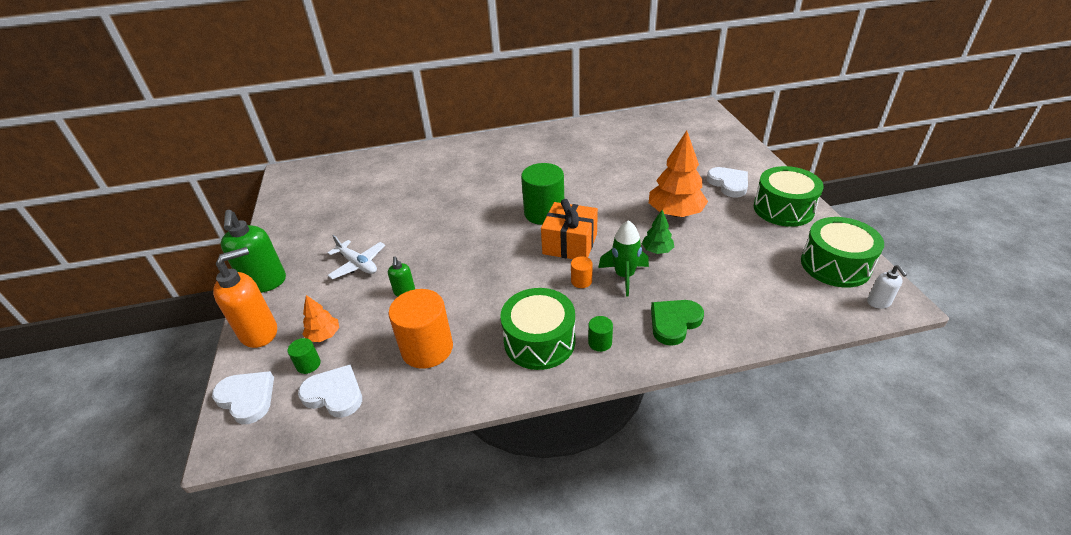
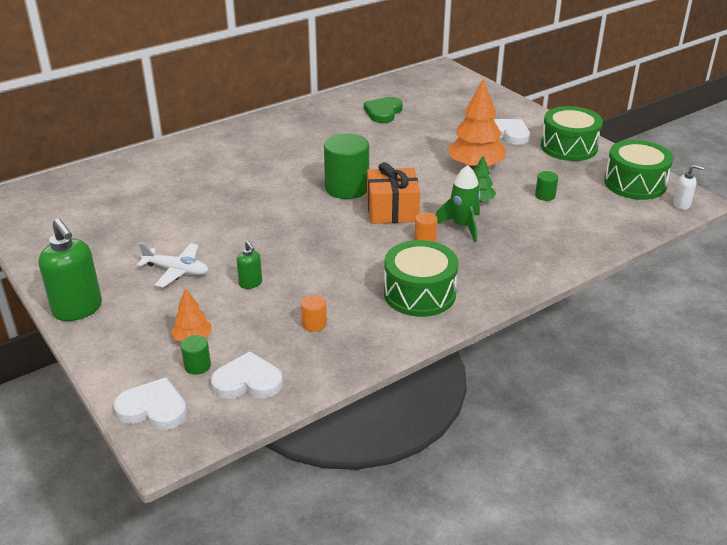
camera: 25 degrees left, 5 degrees down
orange soap dispenser [213,247,277,348] -> none
orange cylinder [388,289,453,369] -> orange cylinder [301,295,327,332], size x0.45
green cylinder [588,316,613,352] -> green cylinder moved to [535,171,558,201]
green heart [651,300,704,346] -> green heart moved to [364,97,403,123]
white soap dispenser [867,265,907,309] -> white soap dispenser turned 45 degrees counterclockwise [673,164,704,210]

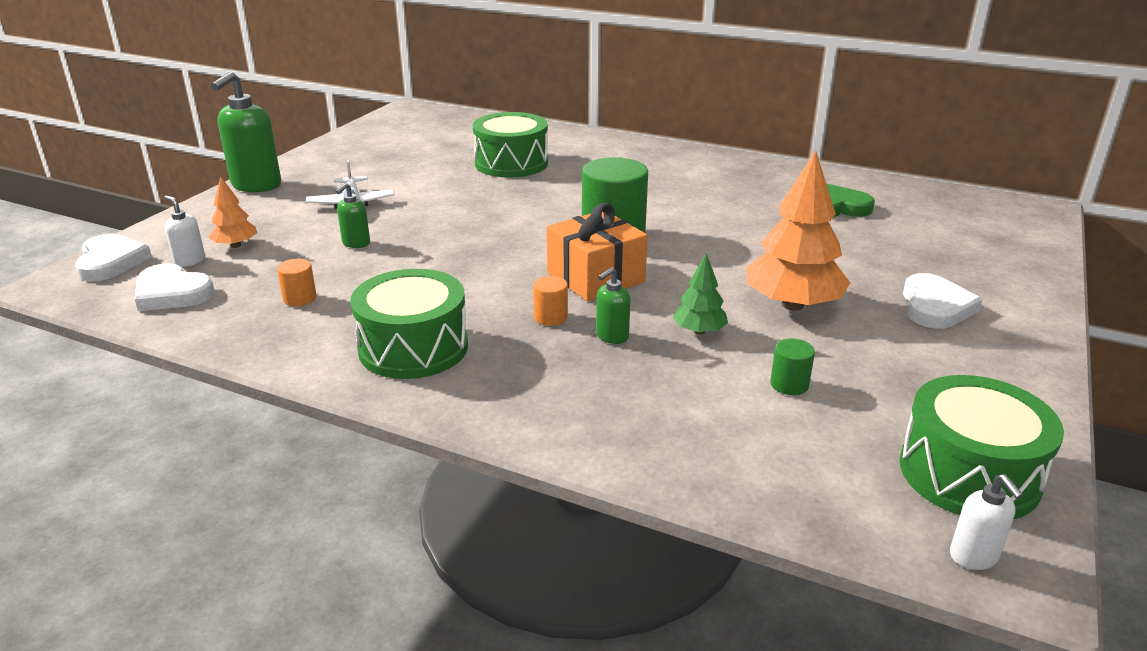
camera: 60 degrees right, 5 degrees down
green cylinder [181,335,211,375] -> white soap dispenser [164,196,205,267]
white heart [211,351,283,399] -> white heart turned 150 degrees clockwise [135,263,215,311]
green rocket [436,165,481,242] -> green soap dispenser [596,267,630,344]
green drum [541,106,603,161] -> green drum moved to [472,112,548,178]

